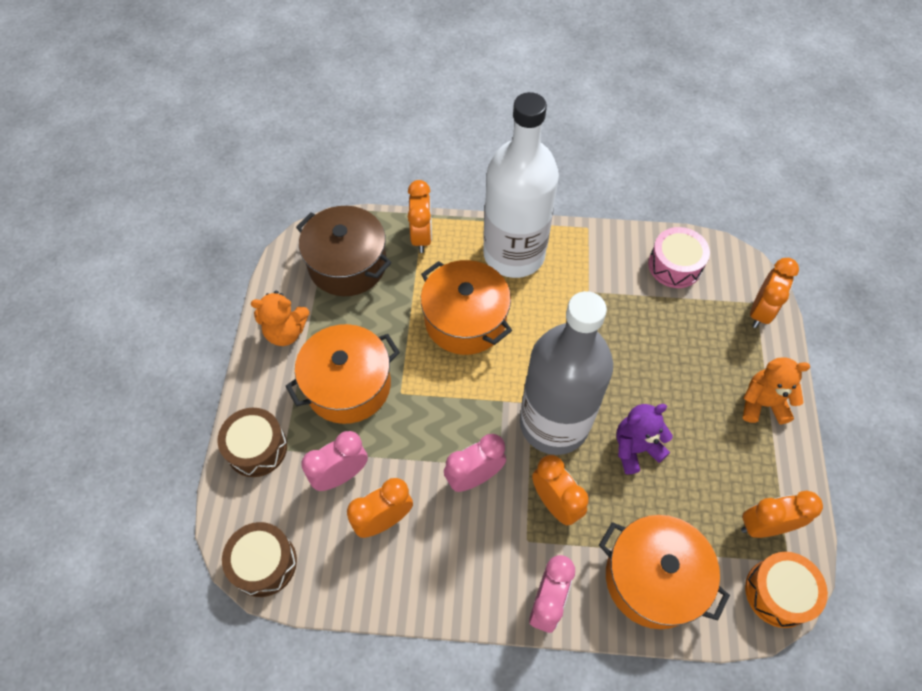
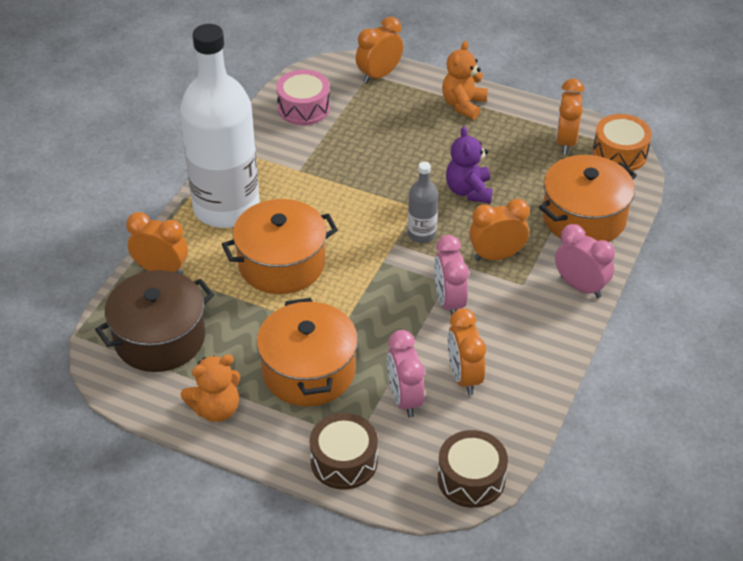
camera: 70 degrees left, 15 degrees down
orange teddy bear [251,291,309,346] -> orange teddy bear turned 45 degrees clockwise [181,354,240,422]
grey bottle [520,291,613,455] -> grey bottle [408,162,438,243], size x0.42
orange clock [750,258,799,328] -> orange clock turned 90 degrees counterclockwise [356,17,403,84]

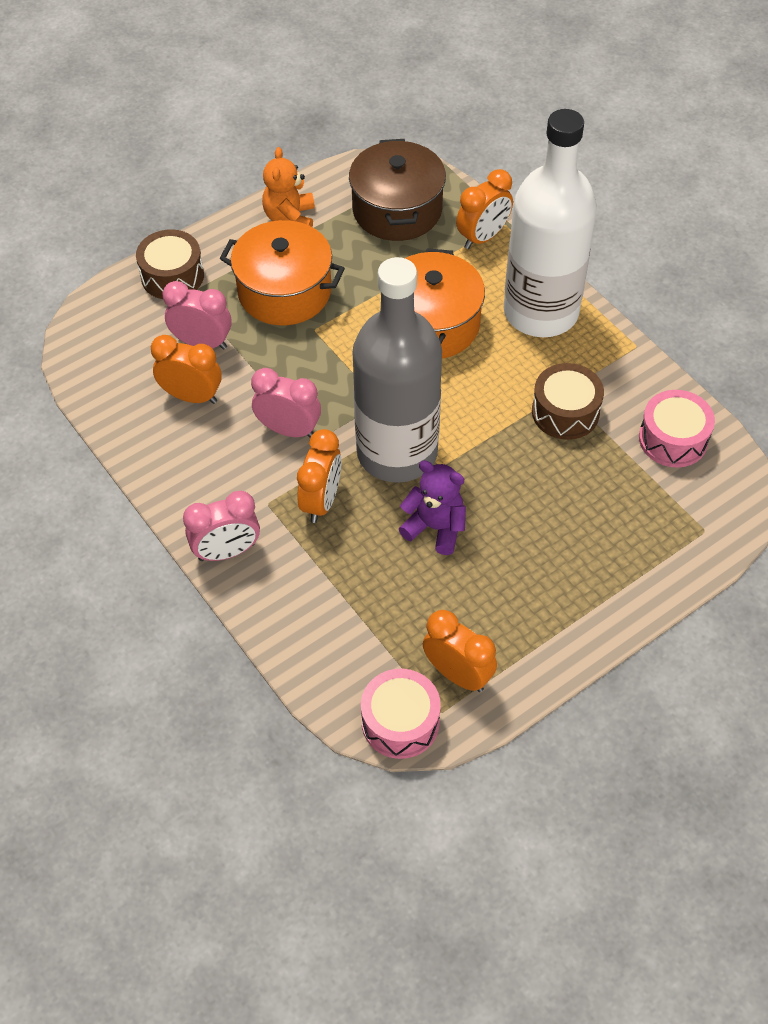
camera: 120 degrees right, 10 degrees up
orange clock [356,17,403,84] -> none
grey bottle [408,162,438,243] -> grey bottle [353,257,442,483], size x2.37
brown drum [438,430,508,508] -> brown drum moved to [532,363,604,440]
orange teddy bear [442,41,488,120] -> none
orange pot [539,155,637,242] -> none
orange drum [593,114,652,171] -> pink drum [361,669,441,759]

